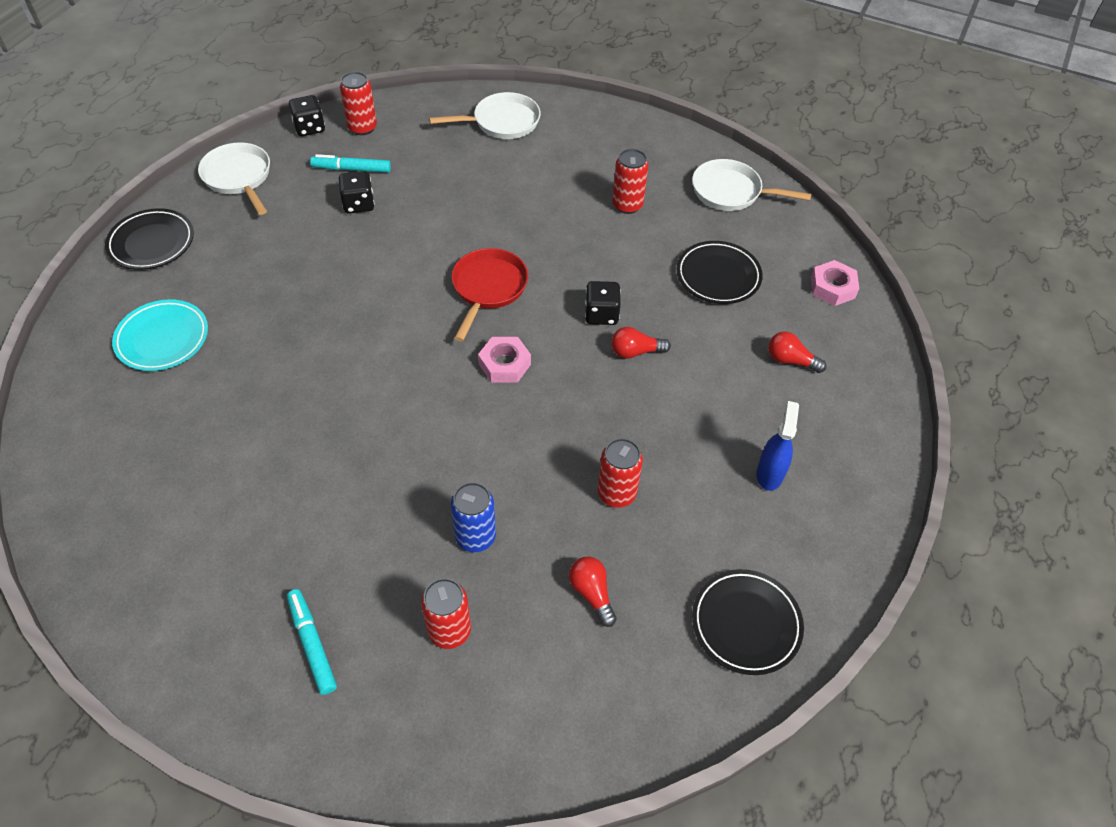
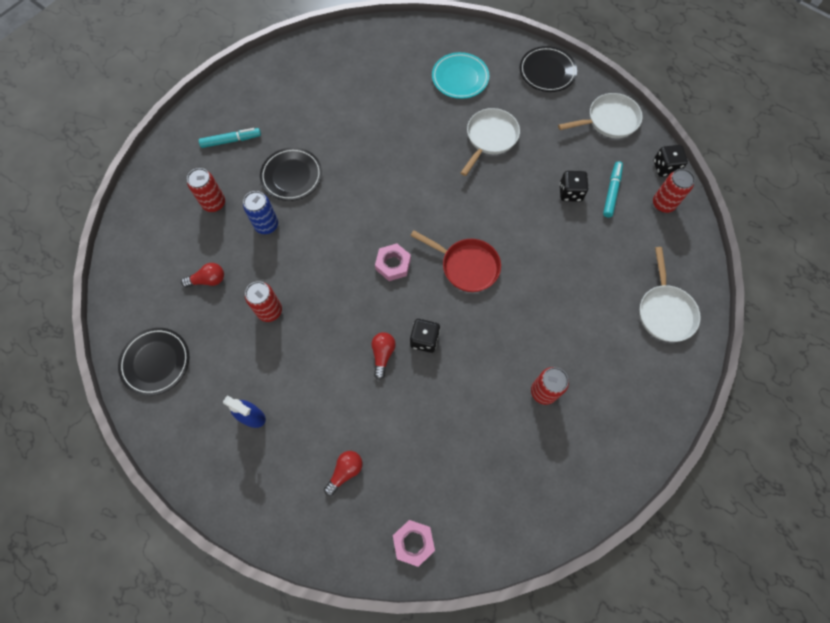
camera: 105 degrees right, 15 degrees up
black plate [676,241,763,304] -> black plate moved to [260,147,322,201]
white pan [692,159,811,211] -> white pan moved to [461,108,520,176]

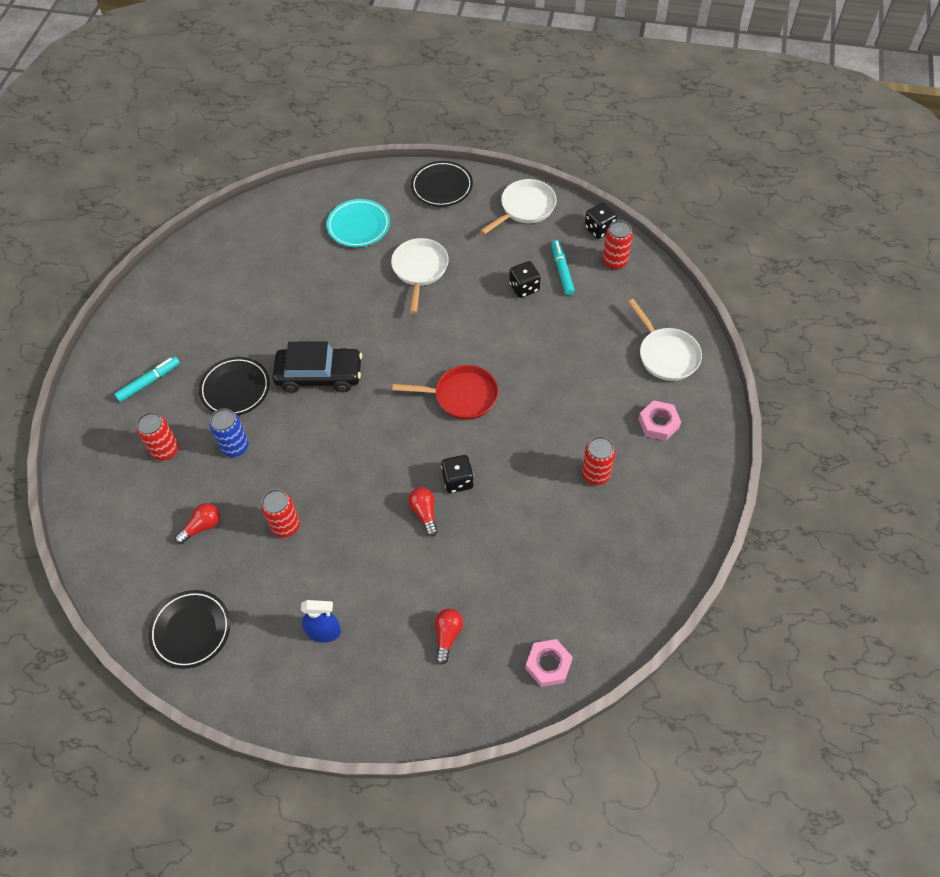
camera: 25 degrees left, 10 degrees down
pink nut [375,244,411,281] -> pink nut moved to [638,400,681,441]
none -> black car [273,341,362,393]

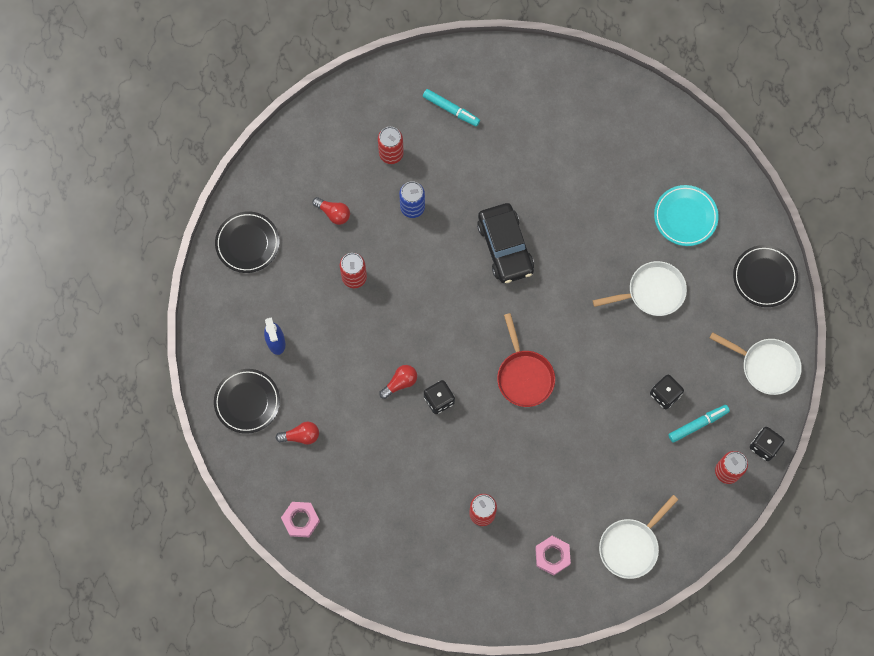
camera: 70 degrees right, 15 degrees up
black plate [199,357,270,416] -> black plate moved to [214,369,280,434]

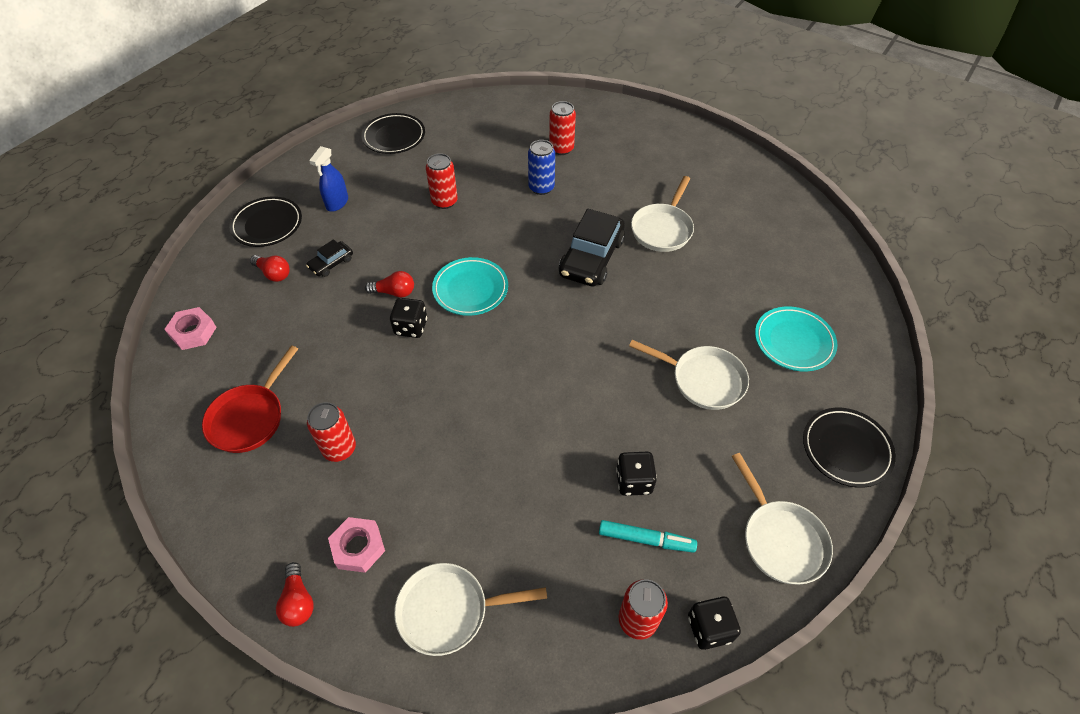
camera: 40 degrees right, 20 degrees down
red light bulb [313,197,350,225] -> red light bulb moved to [276,562,314,627]
turquoise marker [423,89,480,127] -> none
red pan [497,313,555,407] -> red pan moved to [202,345,298,453]
none -> black car [306,239,353,277]
none -> turquoise plate [432,257,508,316]
none -> white pan [631,176,694,252]

